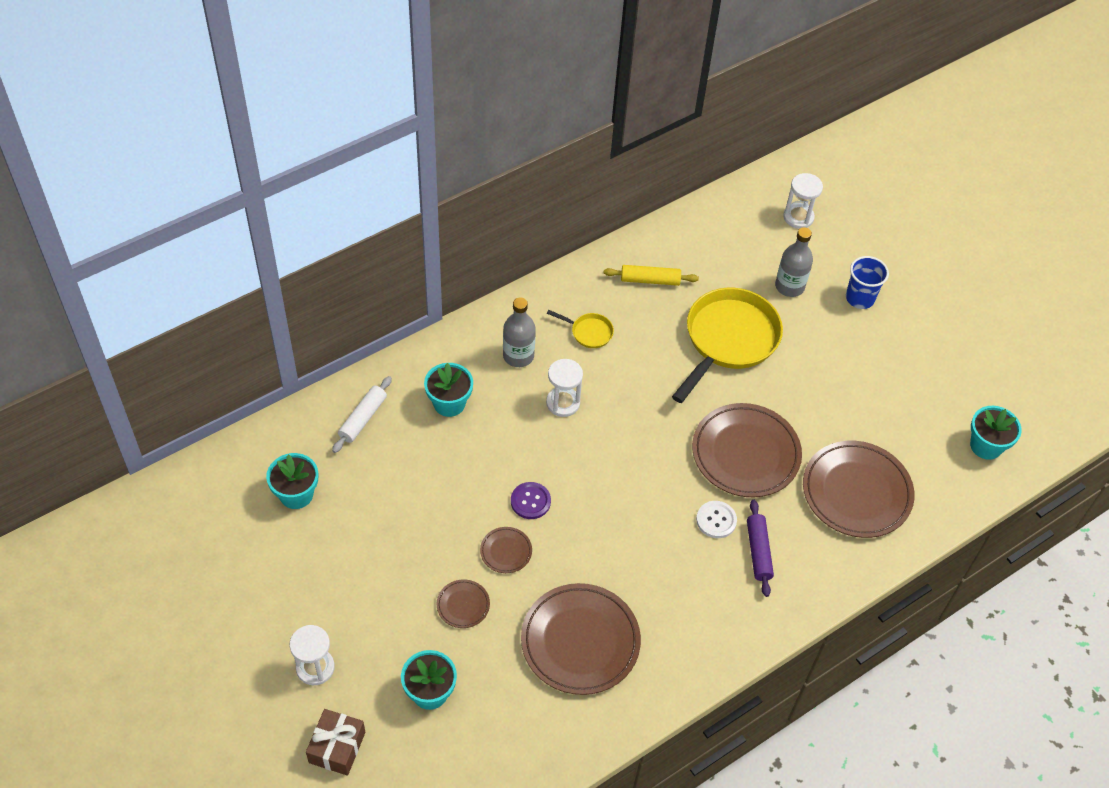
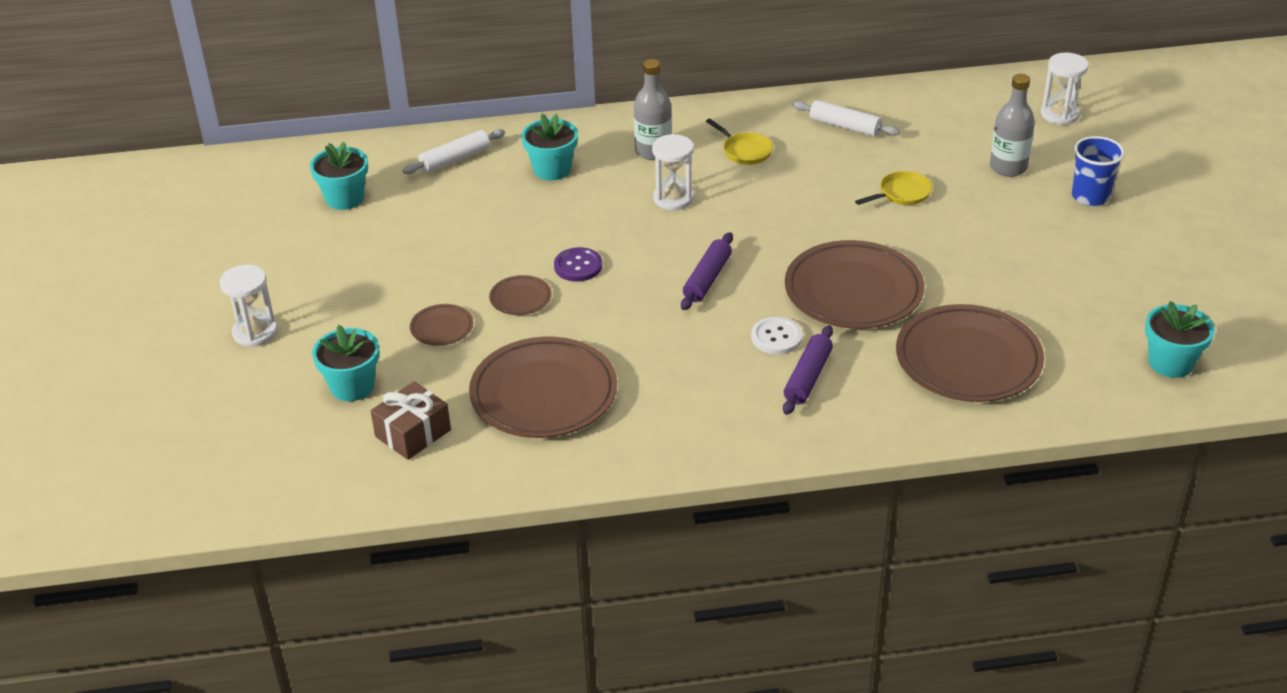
camera: 30 degrees right, 15 degrees down
brown gift [306,709,365,776] -> brown gift moved to [371,381,451,460]
yellow rolling pin [604,265,699,286] -> white rolling pin [793,100,900,137]
yellow pan [672,288,783,403] -> yellow pan [855,171,932,205], size x0.43
none -> purple rolling pin [681,232,733,310]

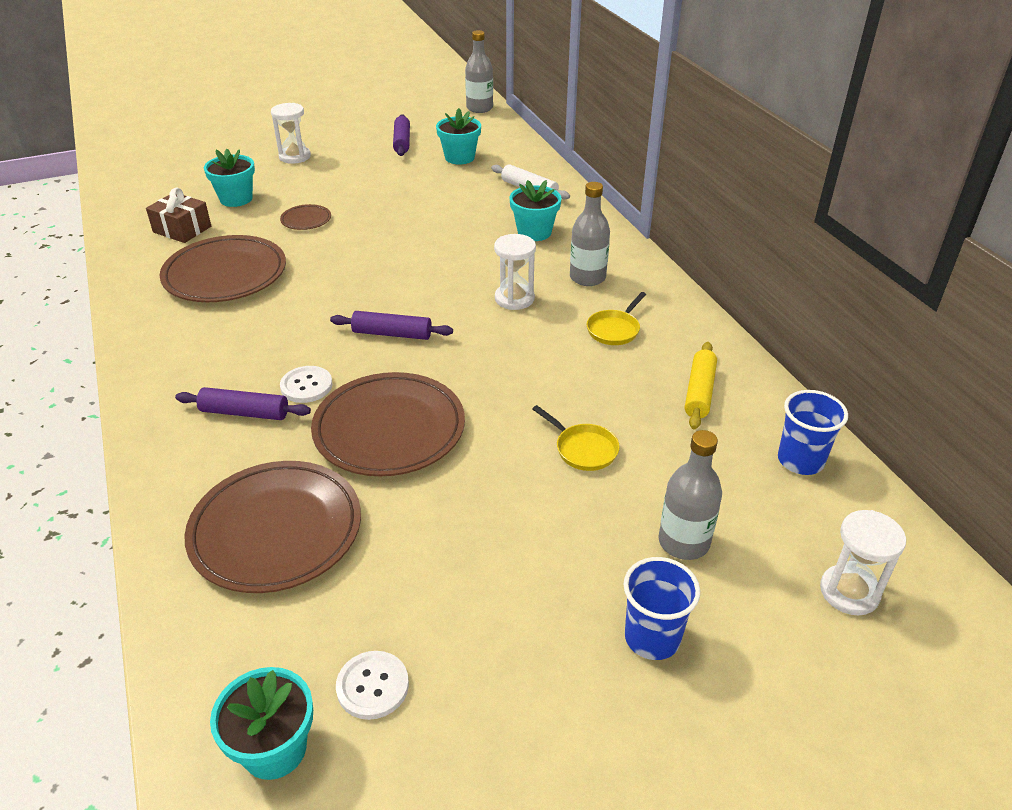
camera: 75 degrees right, 0 degrees up
brown plate [489,275,552,315] -> none
purple button [554,247,602,281] -> none
white rolling pin [793,100,900,137] -> yellow rolling pin [685,342,717,429]
none -> white button [336,651,409,720]
none -> purple rolling pin [393,114,410,156]
none -> grey bottle [465,30,493,113]
none -> blue cup [778,390,848,475]

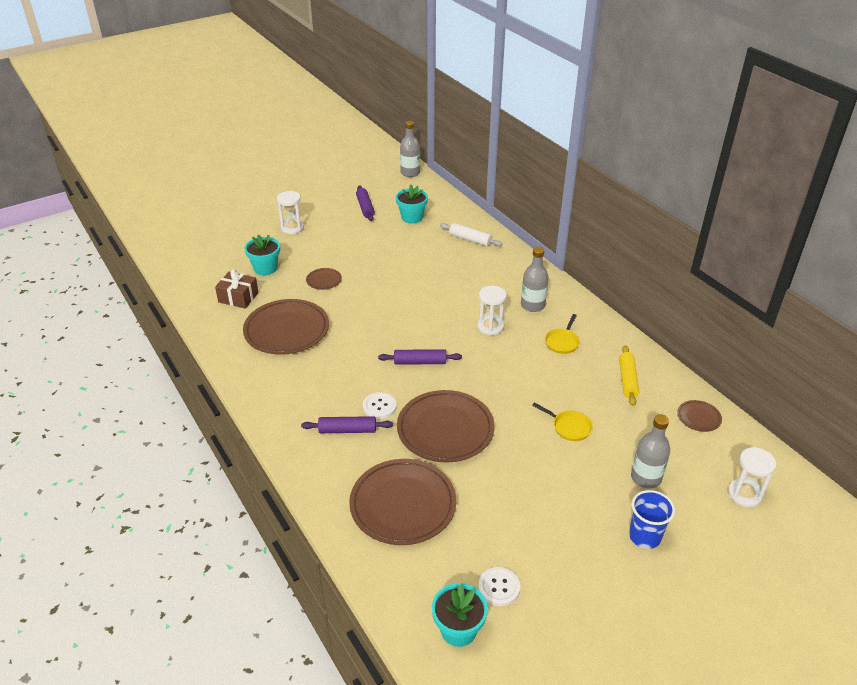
camera: 10 degrees left, 0 degrees up
turquoise flower pot [510,180,561,241] -> none
blue cup [778,390,848,475] -> brown plate [677,400,722,432]

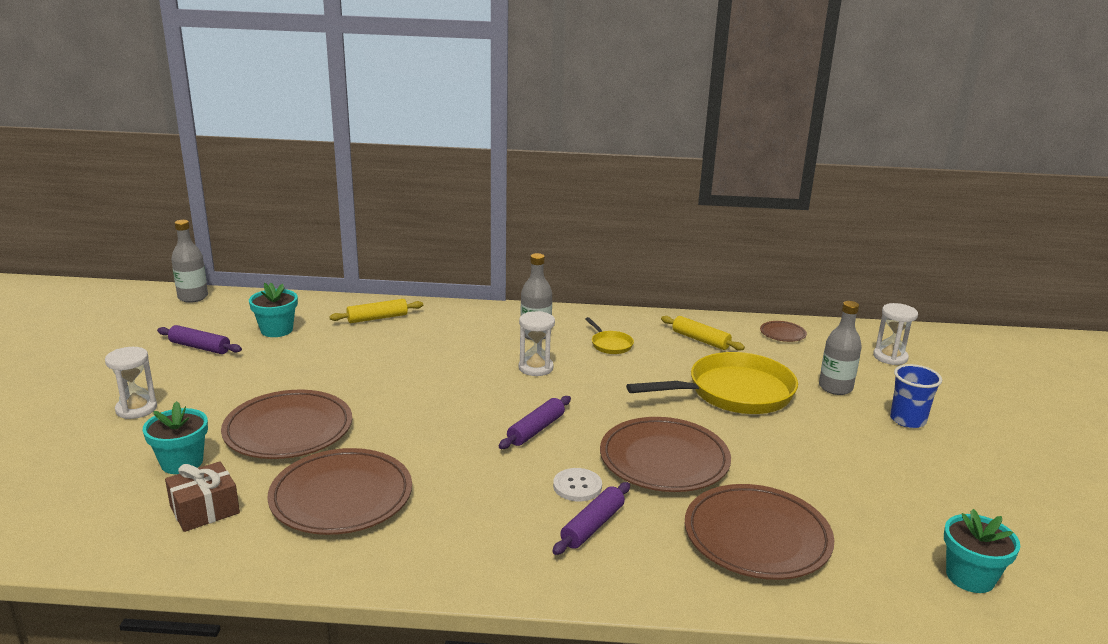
camera: 55 degrees left, 15 degrees down
brown plate [306,268,342,290] -> brown plate [221,390,352,459], size x2.22
white rolling pin [440,223,502,246] -> yellow rolling pin [329,299,423,323]
white button [478,567,520,606] -> none
yellow pan [532,402,593,441] -> yellow pan [626,352,798,414], size x2.30

